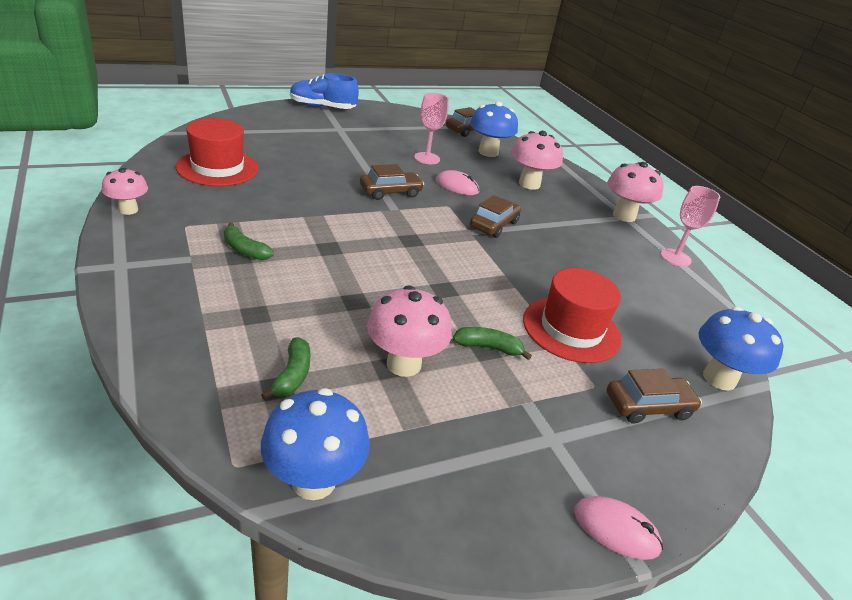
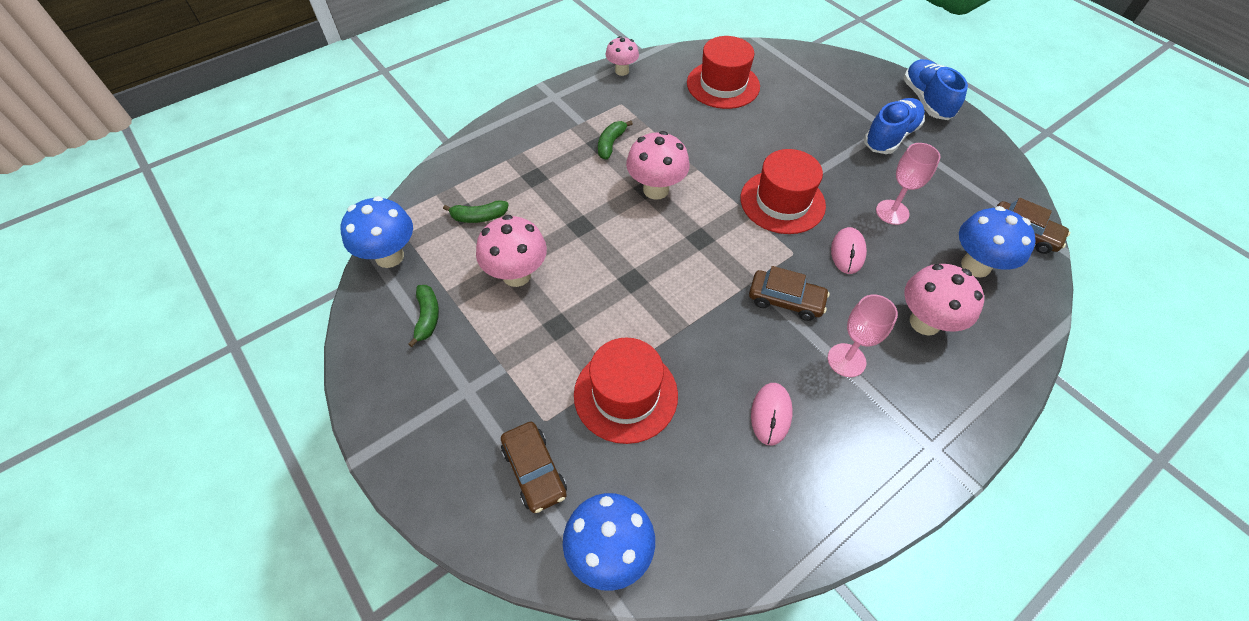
camera: 80 degrees right, 20 degrees up
brown car [360,164,424,200] -> red hat [740,149,826,234]
green banana [453,327,532,360] -> green banana moved to [408,285,439,347]
pink mouse [574,496,663,560] -> pink mouse moved to [751,383,793,445]
pink mushroom [607,162,664,222] -> pink mushroom moved to [626,131,690,200]
pink goblet [661,186,720,267] -> pink goblet moved to [828,295,898,377]
none -> blue shoe [864,98,925,154]

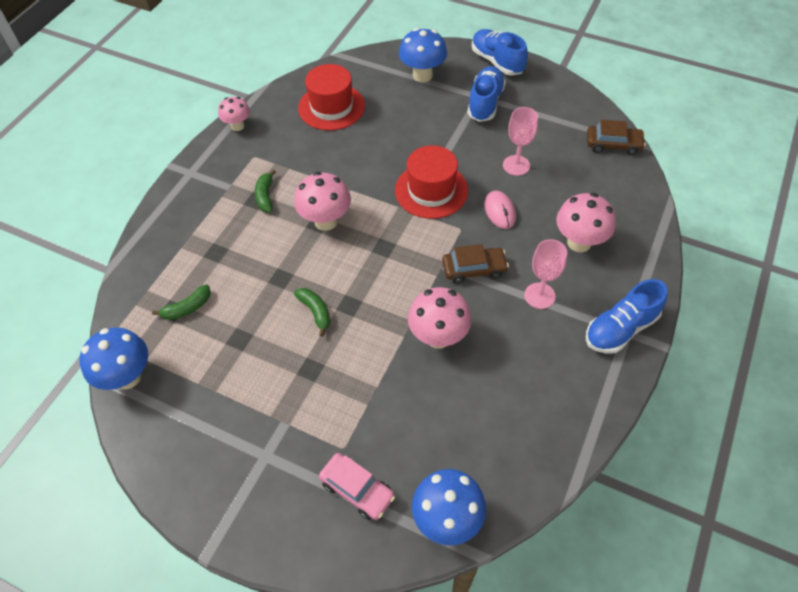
camera: 25 degrees left, 0 degrees up
green banana [408,285,439,347] -> green banana moved to [294,288,330,337]
pink mushroom [476,215,547,287] -> pink mushroom moved to [408,287,472,349]
brown car [501,422,567,513] -> pink car [319,453,395,520]
red hat [574,338,678,444] -> none
pink mouse [751,383,793,445] -> none
blue mushroom [959,206,1036,278] -> blue mushroom moved to [399,28,447,82]
none -> blue shoe [586,279,668,354]

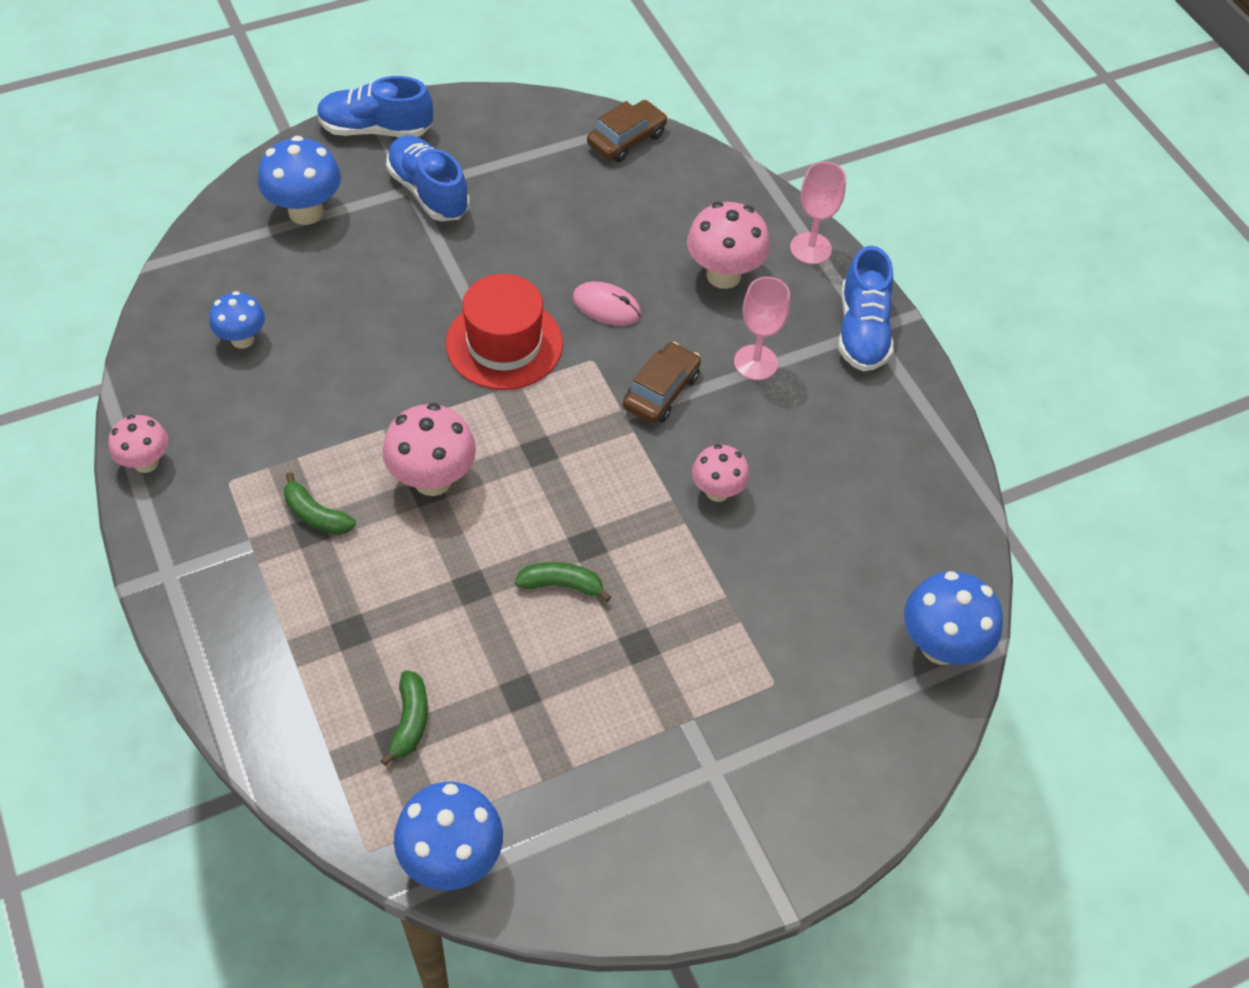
camera: 55 degrees left, 0 degrees up
red hat [298,64,365,131] -> blue mushroom [209,291,265,348]
pink car [319,453,395,520] -> none
pink mushroom [408,287,472,349] -> pink mushroom [692,444,749,502], size x0.63
pink goblet [503,107,538,176] -> pink goblet moved to [790,162,846,264]

